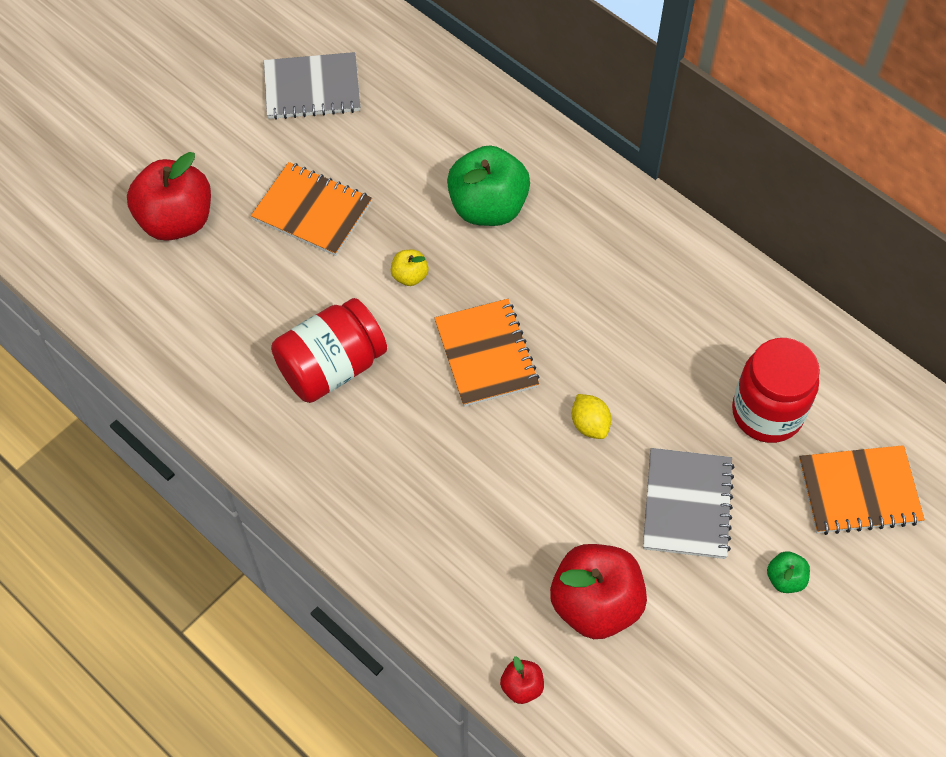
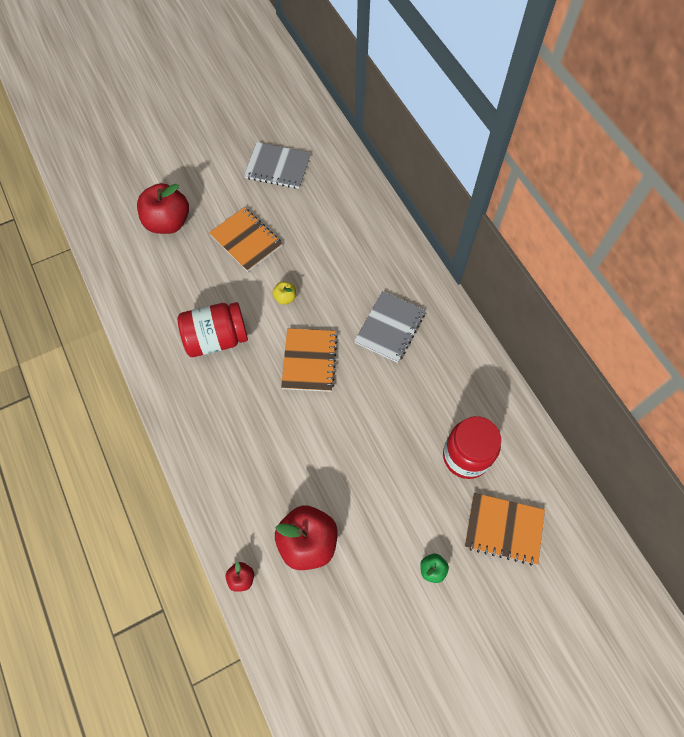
camera: 20 degrees right, 5 degrees up
green apple [447,145,530,226] -> none
yellow lemon [572,394,611,439] -> none
grey notebook [643,448,735,559] -> grey notebook moved to [354,291,426,363]

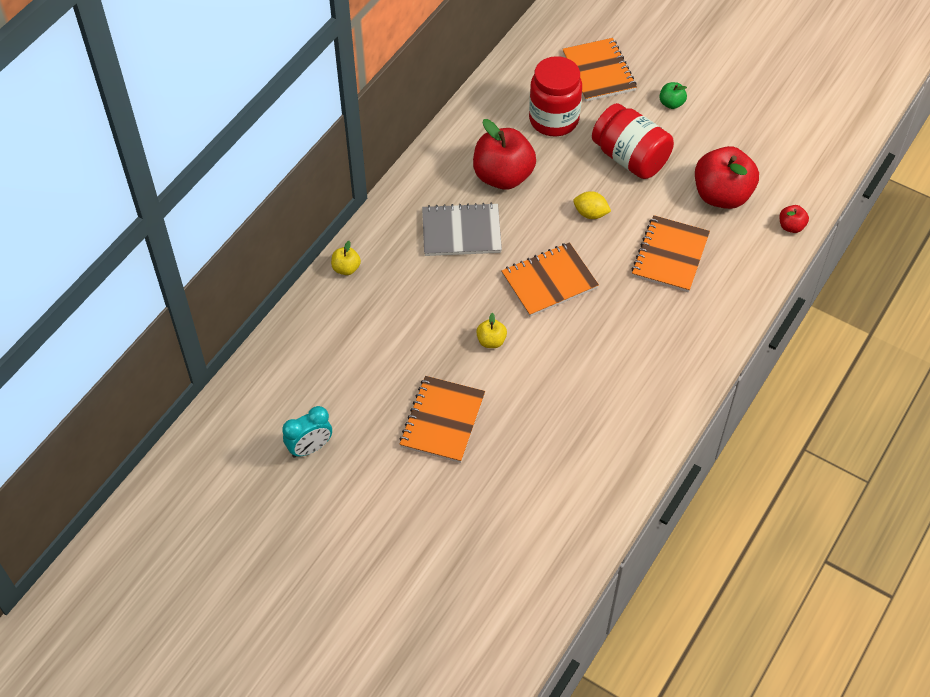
camera: 120 degrees left, 10 degrees down
red apple [137,183,189,234] -> red apple moved to [473,119,536,190]
red jar [178,302,248,357] -> red jar moved to [592,103,674,179]
grey notebook [244,142,311,189] -> turquoise clock [282,406,332,458]
none -> yellow apple [331,241,361,275]
none -> yellow lemon [573,191,611,219]
none -> orange notebook [631,215,710,292]

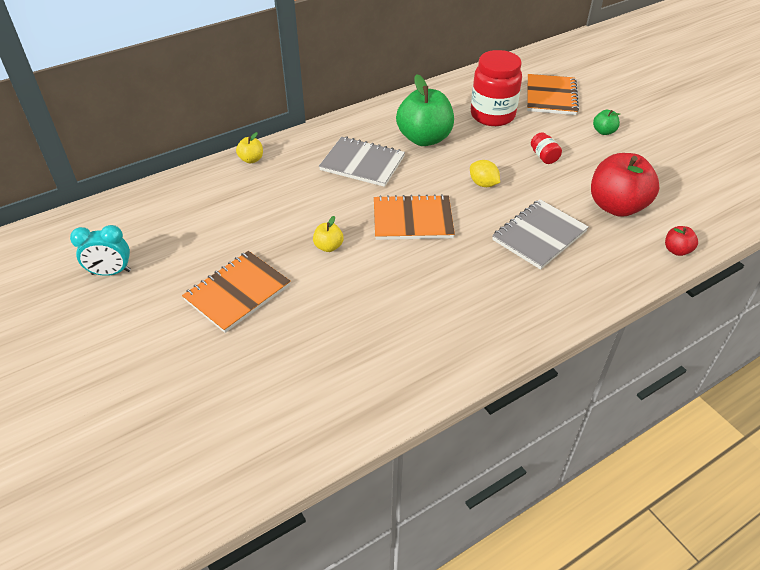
camera: 25 degrees right, 10 degrees down
red apple [473,119,536,190] -> green apple [396,74,454,146]
red jar [592,103,674,179] -> red jar [531,132,562,164], size x0.44
orange notebook [631,215,710,292] -> grey notebook [492,200,589,270]

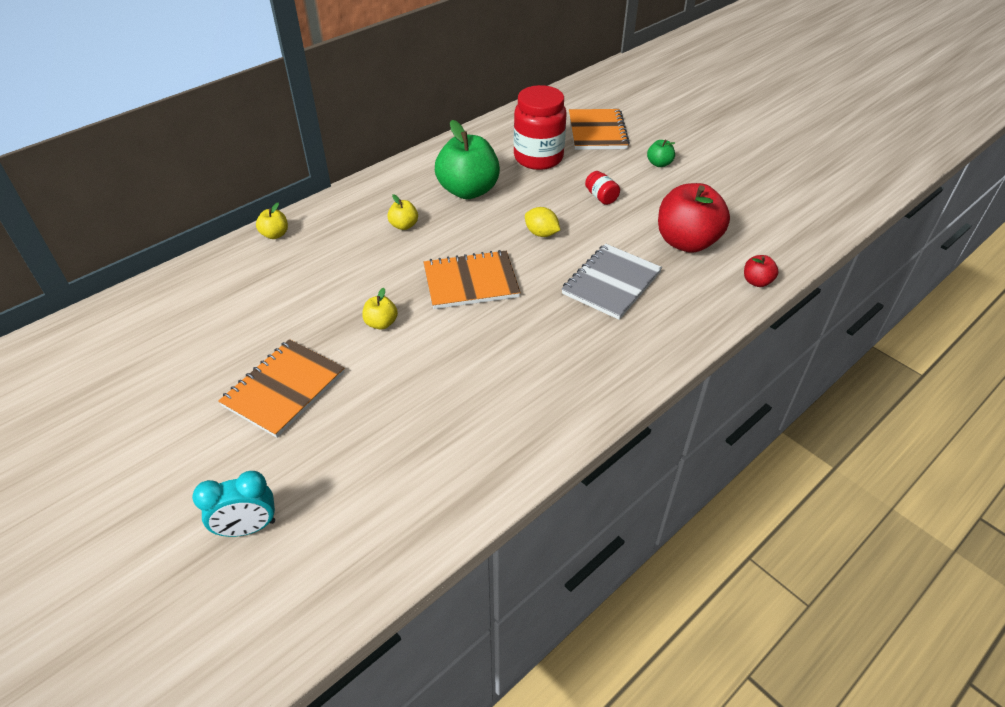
camera: 10 degrees left, 0 degrees up
turquoise clock [70,225,131,276] -> turquoise clock moved to [192,471,275,537]
grey notebook [319,136,405,187] -> yellow apple [387,194,418,230]

